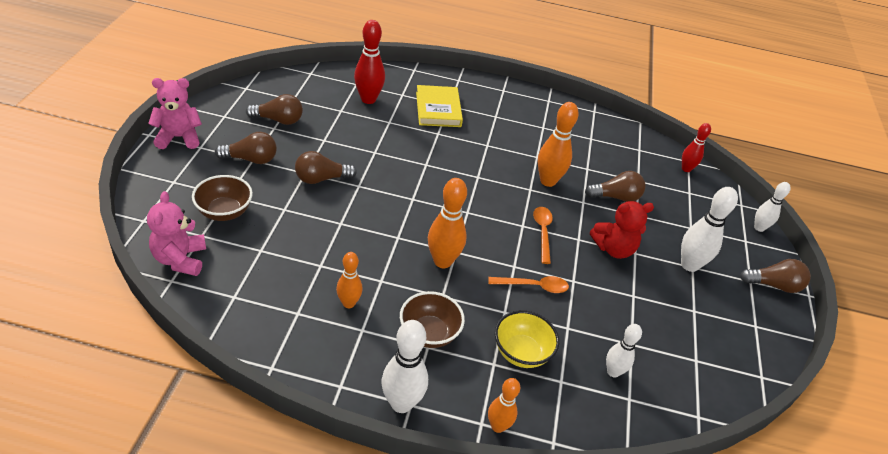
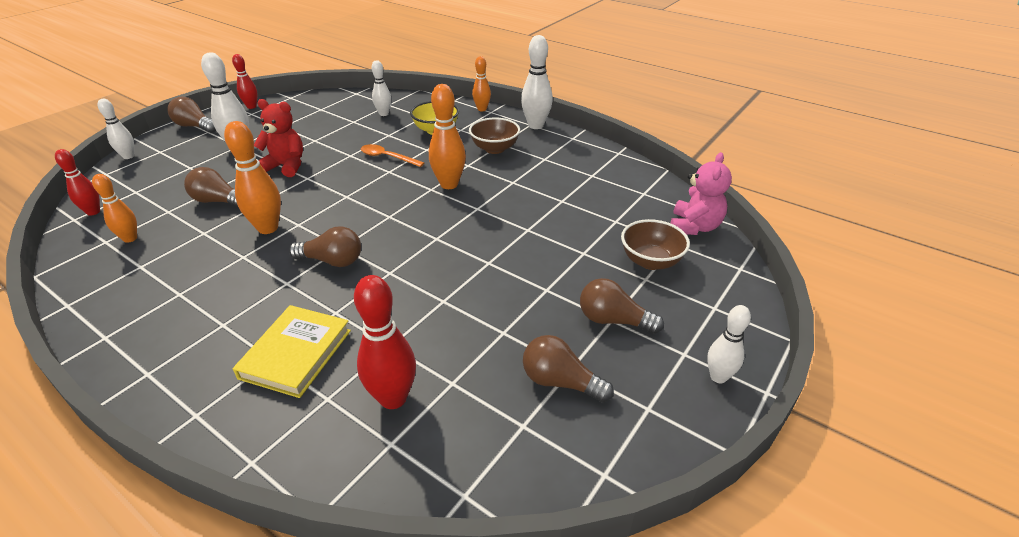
camera: 150 degrees left, 5 degrees down
pink teddy bear [148,78,202,149] -> white bowling pin [707,305,751,383]
brown light bulb [295,151,357,184] -> brown light bulb moved to [289,226,361,267]
orange bowling pin [336,252,363,308] -> orange bowling pin moved to [92,174,137,243]
orange spoon [533,207,553,264] -> none
none -> red bowling pin [232,54,258,109]

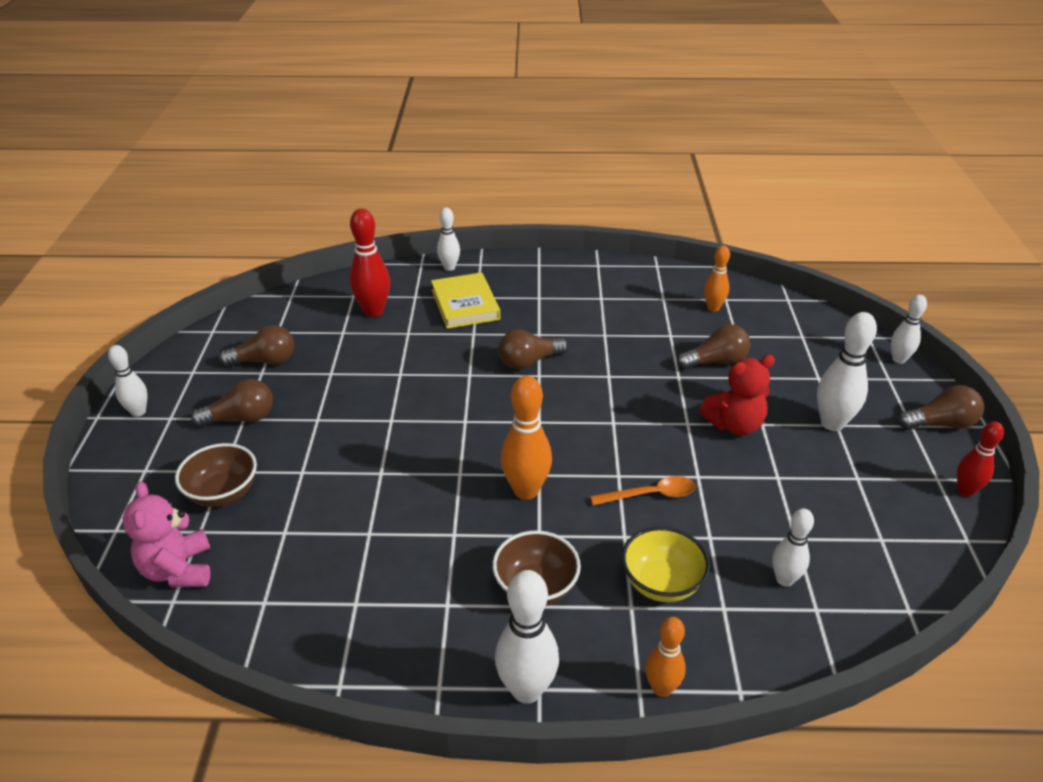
camera: 145 degrees right, 0 degrees up
red bowling pin [55,149,100,216] -> none
orange bowling pin [224,121,281,234] -> none
none -> white bowling pin [437,207,460,271]

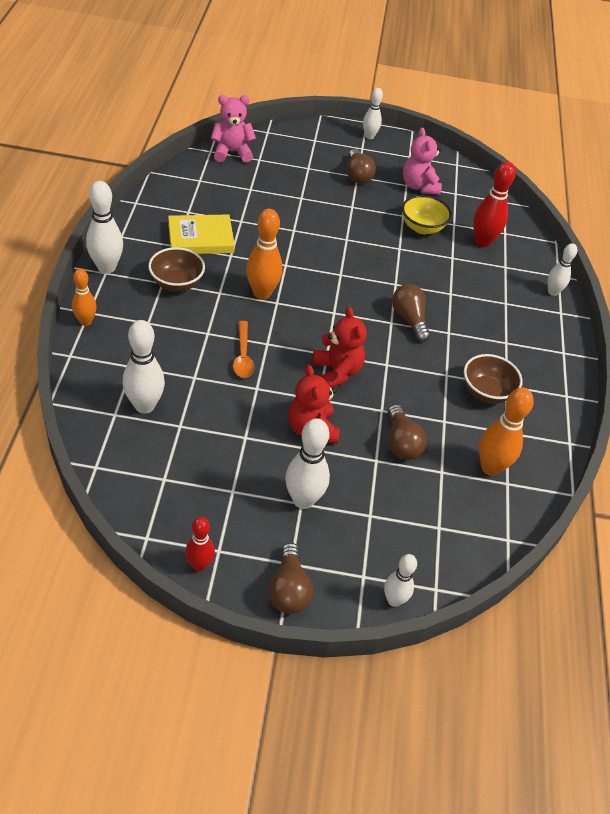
camera: 90 degrees right, 10 degrees up
brown bowl [175,443,257,507] -> brown bowl moved to [464,354,523,404]
brown light bulb [219,325,294,366] -> pink teddy bear [403,128,442,195]
yellow book [431,272,500,329] -> yellow book moved to [168,214,235,254]
yellow bowl [622,527,710,602] -> yellow bowl moved to [402,195,452,234]
orange bowling pin [704,245,730,312] -> orange bowling pin [479,387,534,476], size x1.59
white bowling pin [772,508,814,587] -> white bowling pin [123,320,165,414], size x1.59
none -> red teddy bear [313,307,367,388]

